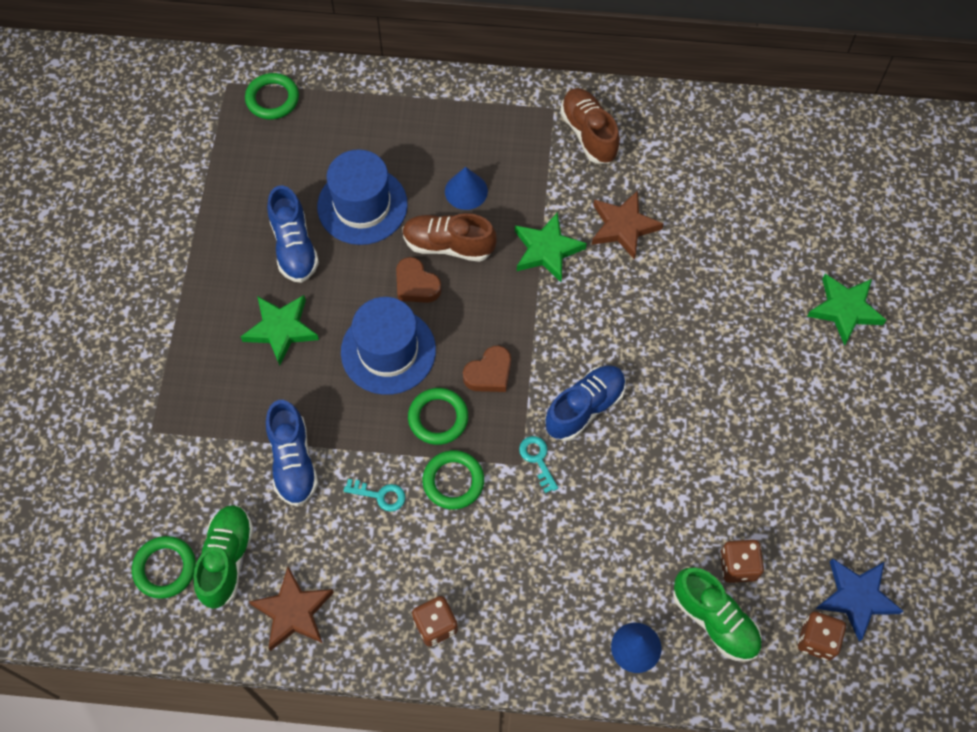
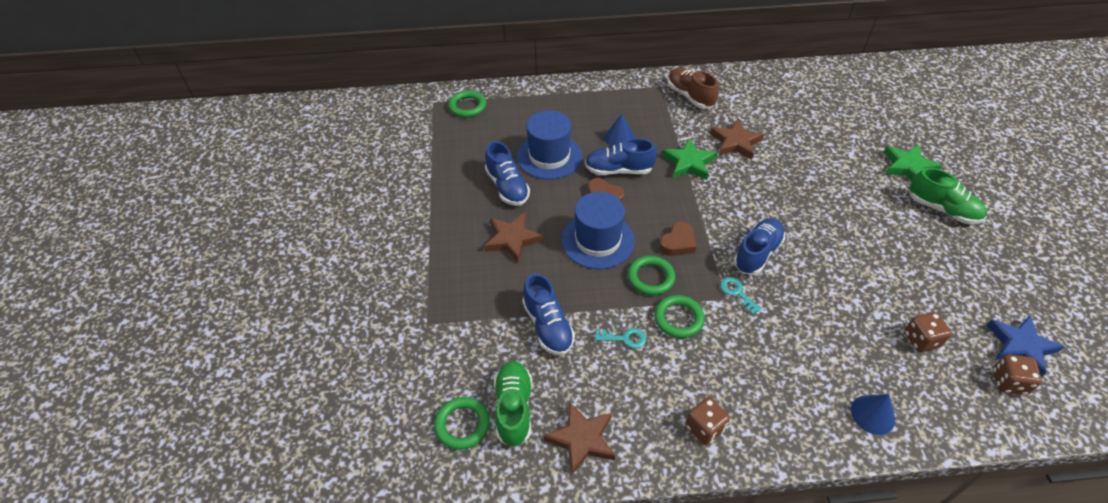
camera: 10 degrees left, 15 degrees down
green star [241,295,319,366] -> brown star [484,213,543,263]
brown shoe [403,213,497,262] -> blue shoe [585,138,657,175]
green shoe [673,567,762,662] -> green shoe moved to [909,168,987,224]

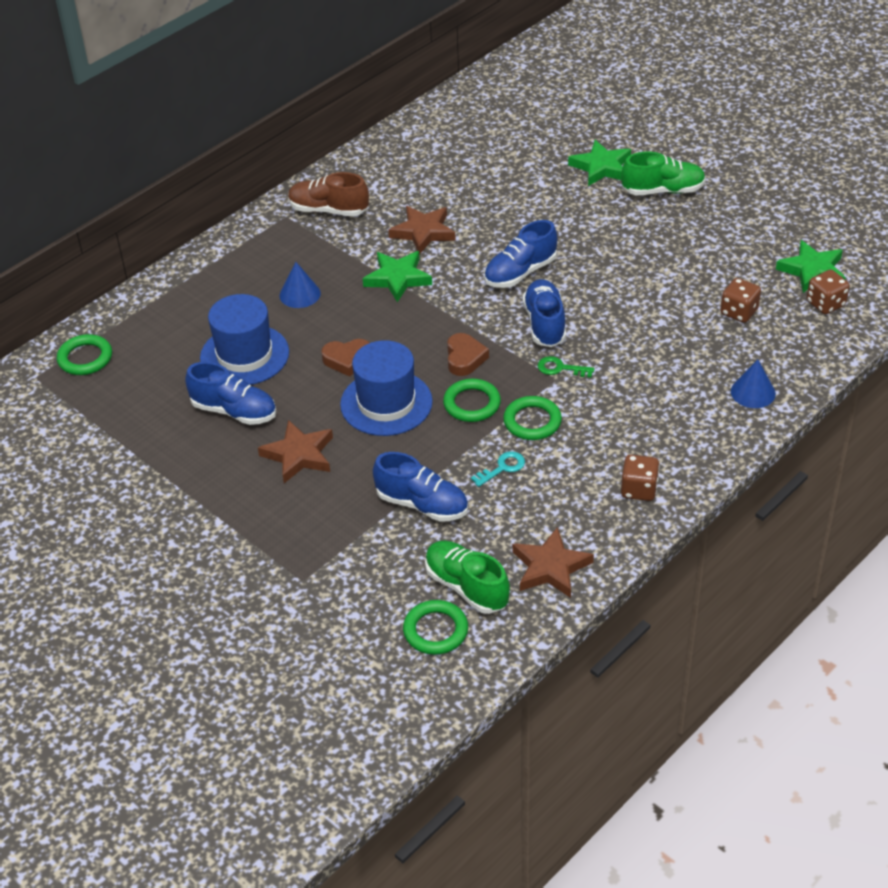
camera: 40 degrees left, 5 degrees down
blue shoe [585,138,657,175] -> blue shoe moved to [484,220,557,288]
turquoise key [720,277,761,315] -> green key [538,356,594,378]
blue star [987,316,1064,377] -> green star [776,240,846,293]

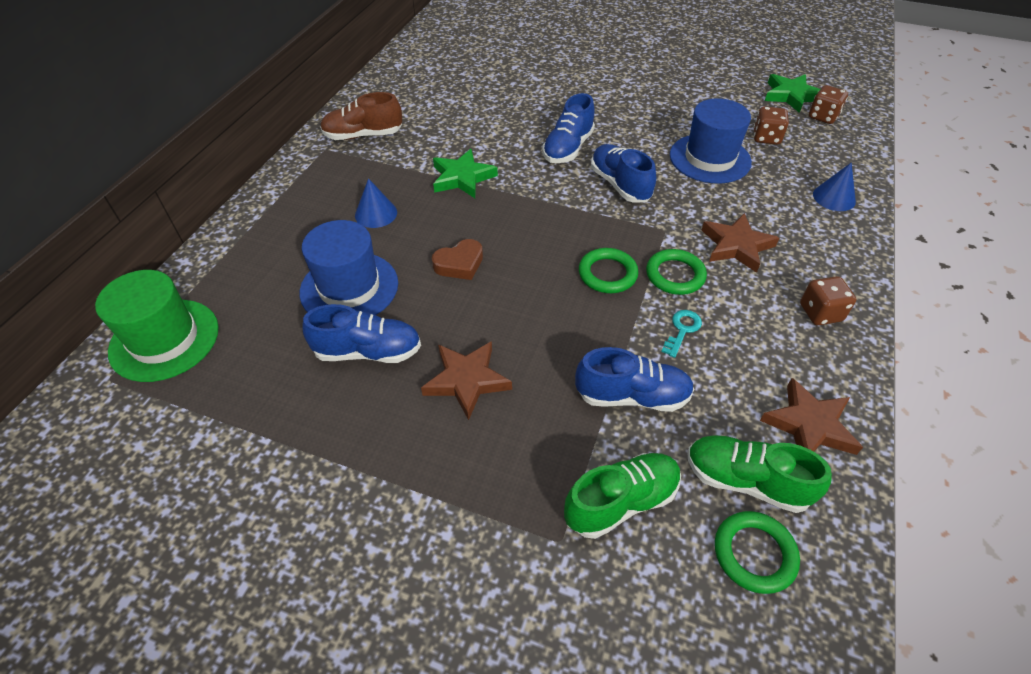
camera: 25 degrees left, 5 degrees up
green ring [57,334,112,375] -> green hat [95,270,219,382]
blue hat [340,340,433,436] -> blue hat moved to [670,98,752,184]
brown star [388,206,456,255] -> brown star moved to [701,213,779,273]
brown heart [447,333,489,376] -> none
green key [538,356,594,378] -> none
green star [568,140,631,186] -> none
green shoe [622,152,706,195] -> green shoe moved to [564,453,681,539]

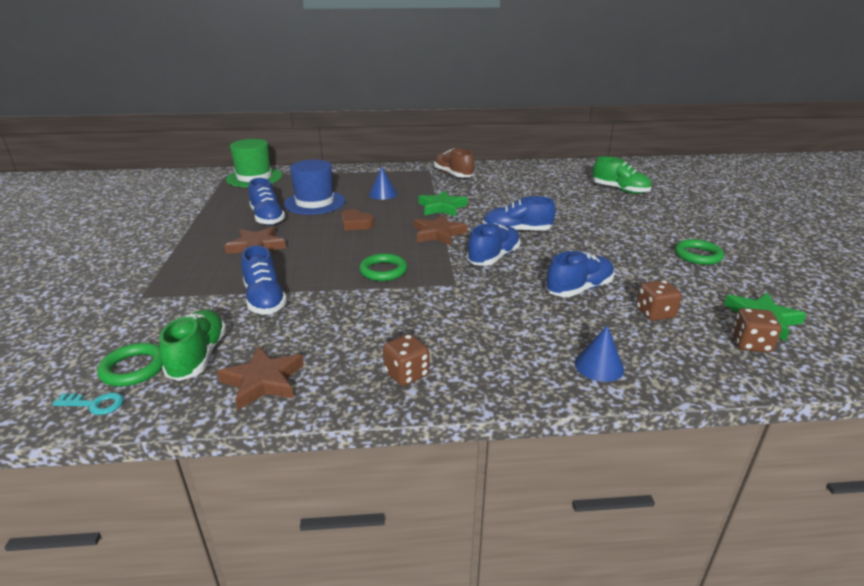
camera: 65 degrees right, 20 degrees down
green shoe [564,453,681,539] -> green shoe moved to [593,156,651,194]
green ring [646,249,707,295] -> green ring moved to [675,239,724,265]
turquoise key [661,310,702,358] -> turquoise key moved to [52,392,124,415]
blue hat [670,98,752,184] -> blue shoe [546,251,614,297]
brown star [701,213,779,273] -> brown star moved to [414,214,467,246]

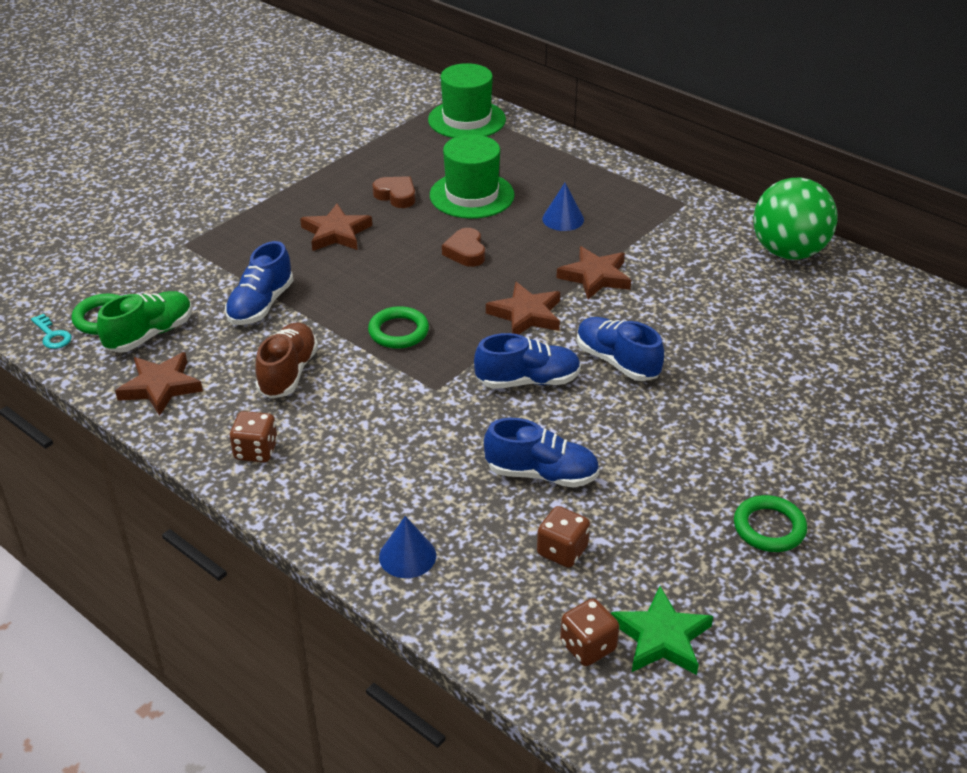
camera: 45 degrees right, 10 degrees up
blue shoe [248,178,285,225] -> brown heart [372,176,415,208]
blue hat [284,160,345,215] -> green hat [430,134,515,219]
green star [418,190,468,216] -> brown star [556,246,631,299]
brown shoe [434,148,475,177] -> brown shoe moved to [256,322,318,399]
green shoe [593,156,651,194] -> none
none -> green ball [753,178,837,260]

